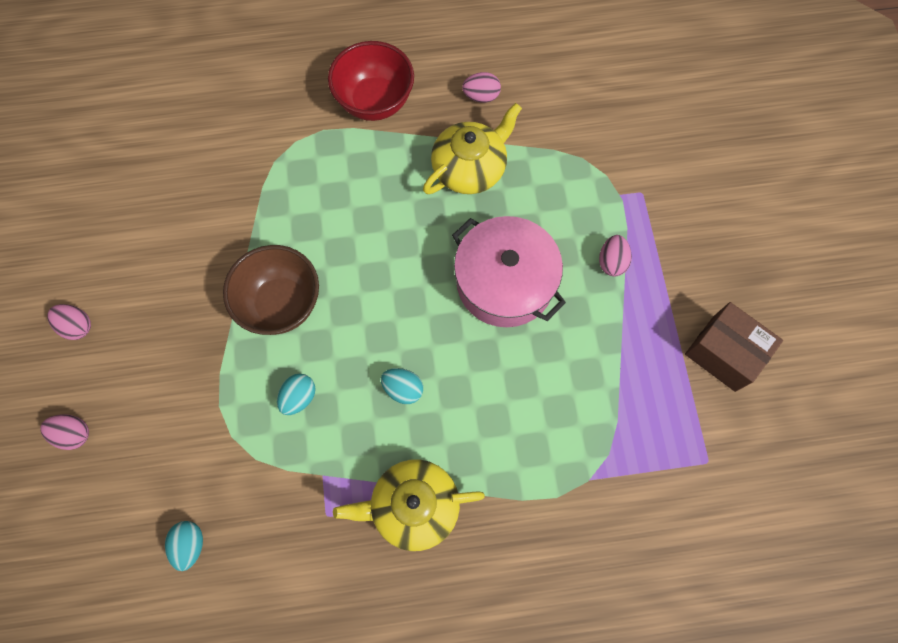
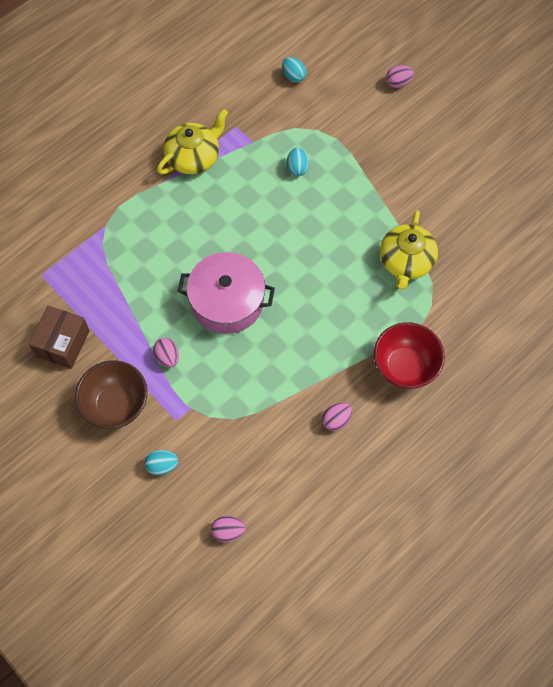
camera: 145 degrees right, 5 degrees down
pink egg [47,304,91,340] -> pink egg moved to [211,516,246,542]
brown bowl [223,245,319,335] -> brown bowl moved to [75,360,148,429]
turquoise egg [381,368,423,404] -> turquoise egg moved to [145,450,178,475]
yellow teapot [423,103,522,194] -> yellow teapot moved to [380,210,438,290]
brown box [685,302,783,392] -> brown box turned 75 degrees counterclockwise [28,306,90,369]

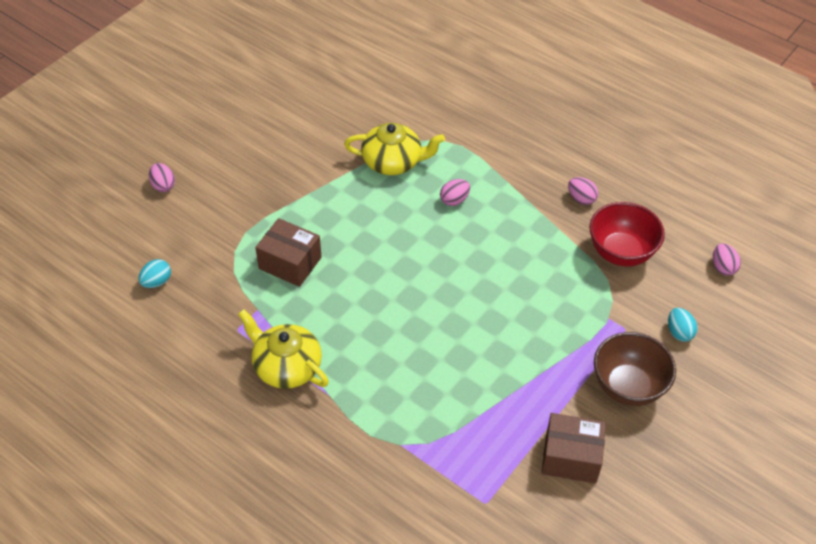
camera: 100 degrees left, 15 degrees down
pink egg [153,338,179,368] -> pink egg moved to [440,179,470,206]
pink pot [178,252,275,334] -> none
turquoise egg [287,148,309,176] -> brown box [255,218,322,287]
red bowl [374,322,445,389] -> red bowl moved to [589,202,665,267]

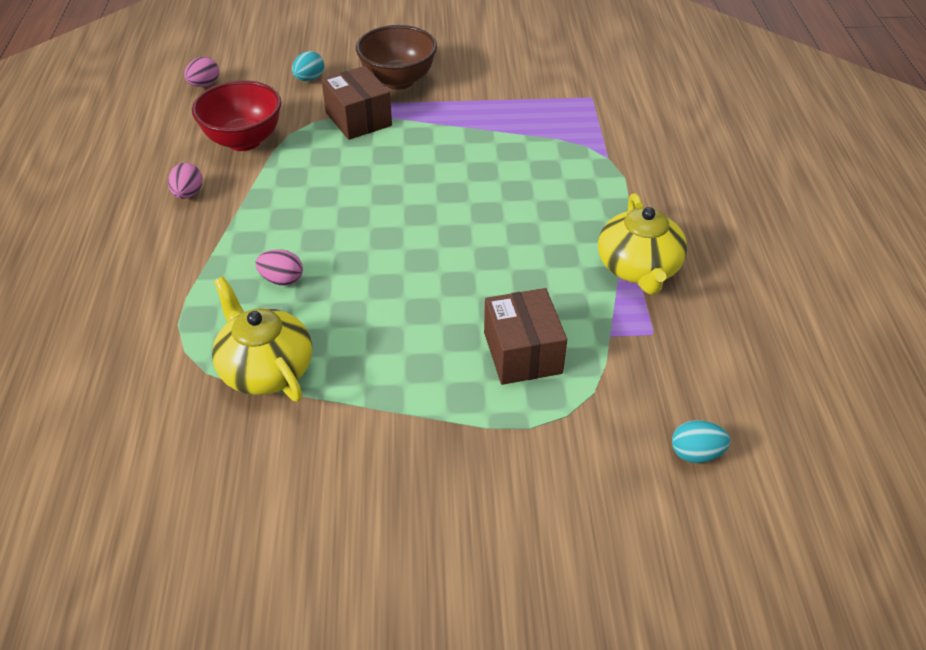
camera: 130 degrees left, 5 degrees down
pink egg [149,163,175,192] -> none
brown box [542,413,606,483] -> brown box moved to [321,66,392,140]

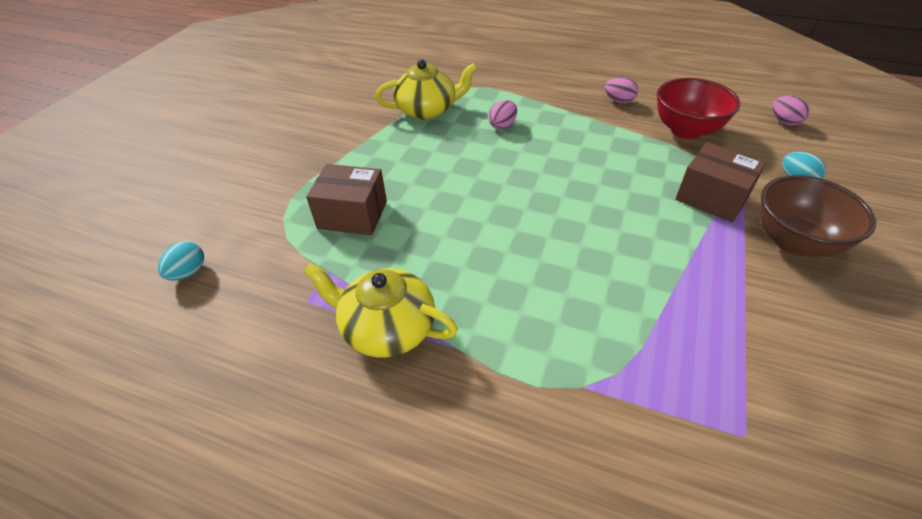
camera: 115 degrees right, 0 degrees up
brown box [321,66,392,140] -> brown box turned 45 degrees clockwise [675,142,766,222]

